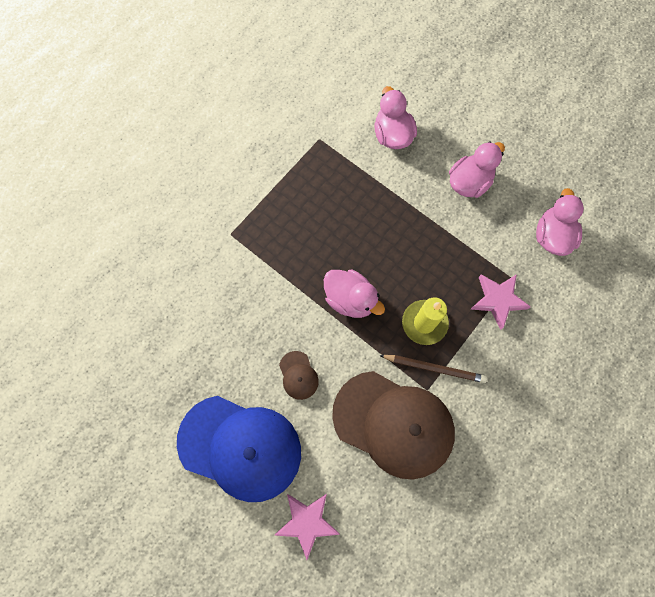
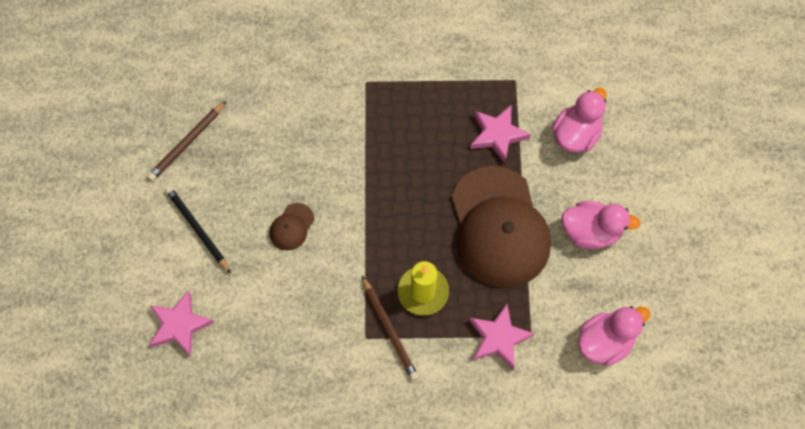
camera: 50 degrees right, 5 degrees down
blue cap [177,396,301,502] -> black pencil [165,186,231,274]
pink duck [324,270,385,318] -> none
brown cap [332,371,455,479] -> brown cap moved to [451,166,551,288]
none -> brown pencil [147,101,226,181]
none -> pink star [470,105,531,163]

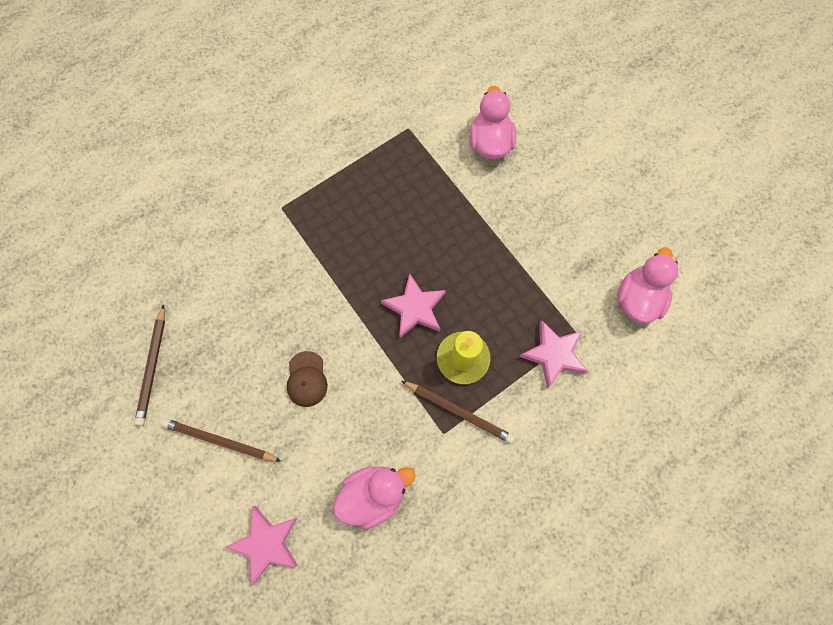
camera: 35 degrees left, 5 degrees up
black pencil [165,186,231,274] -> brown pencil [161,419,281,461]
brown cap [451,166,551,288] -> none
pink star [470,105,531,163] -> pink star moved to [381,273,446,338]
pink duck [561,201,641,249] -> pink duck moved to [333,466,416,529]

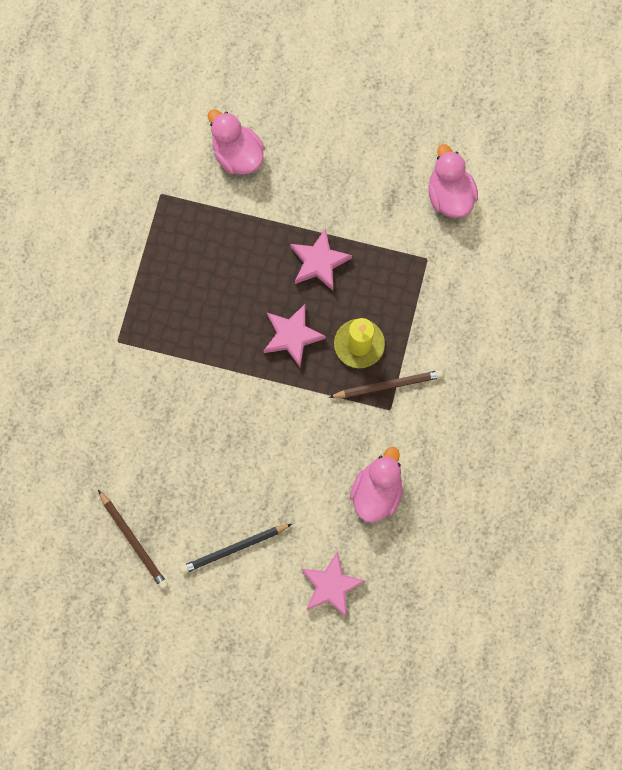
camera: 40 degrees left, 5 degrees up
brown pencil [161,419,281,461] -> black pencil [180,524,292,574]
brown cap [287,351,328,407] -> none
pink star [519,321,588,388] -> pink star moved to [290,228,352,291]

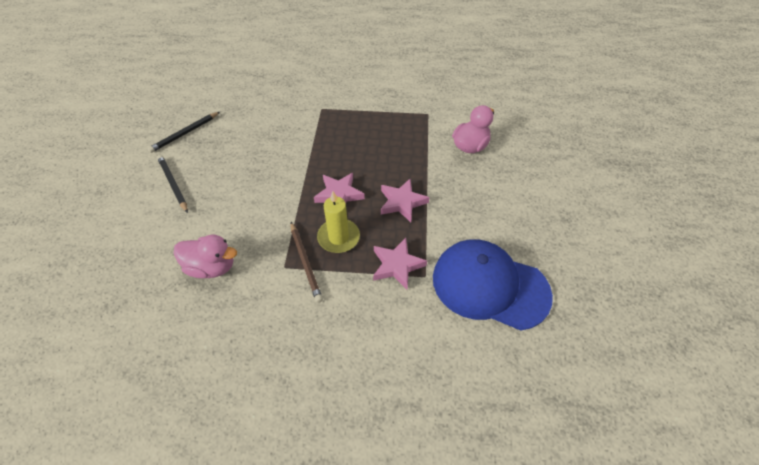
camera: 80 degrees right, 25 degrees down
brown pencil [98,490,168,589] -> black pencil [148,112,220,153]
pink star [301,551,365,618] -> pink star moved to [373,238,427,290]
pink duck [428,144,478,218] -> blue cap [433,239,553,331]

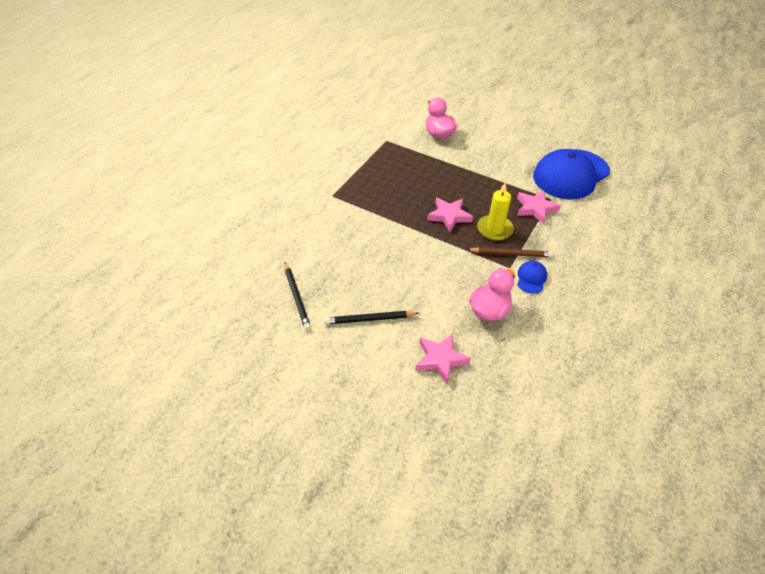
camera: 65 degrees left, 5 degrees down
pink star [381,179,430,222] -> pink star moved to [416,333,471,383]
none -> blue cap [518,261,547,294]

